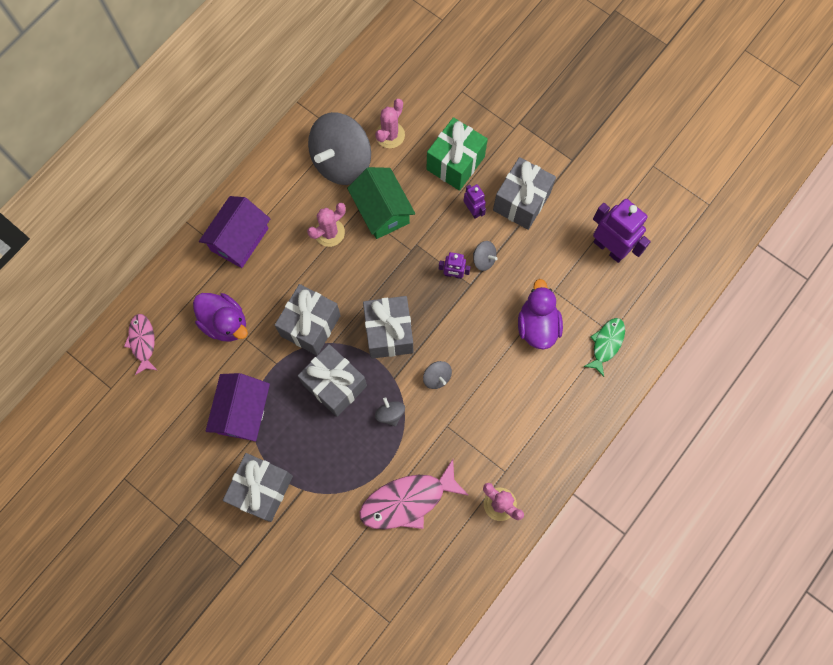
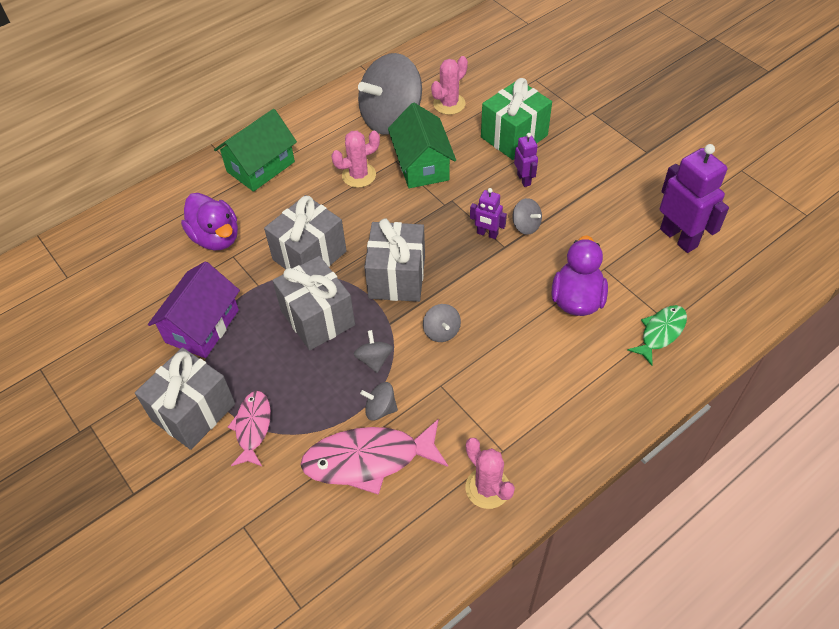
camera: 15 degrees right, 20 degrees down
pink fish [124,314,158,375] -> pink fish moved to [228,391,271,466]
purple house [199,196,270,268] -> green house [214,109,297,192]
grey gift [493,157,556,230] -> none
none -> grey spinning top [360,382,398,421]

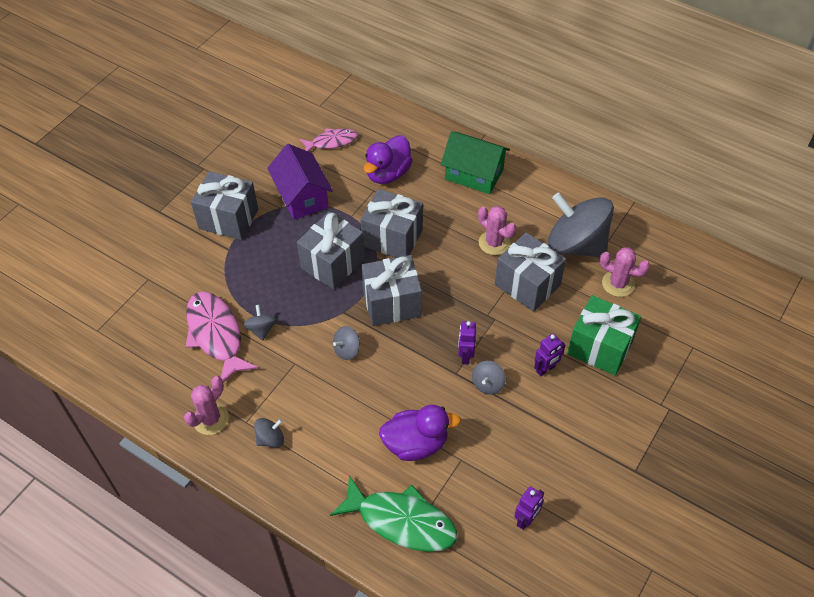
camera: 70 degrees right, 0 degrees up
purple house [148,261,240,358] -> purple house turned 60 degrees clockwise [267,144,333,220]
pink fish [228,391,271,466] -> pink fish moved to [300,128,358,152]
grey spinning top [353,330,393,373] -> grey spinning top moved to [254,418,284,448]
green house [388,103,456,189] -> grey gift [495,232,566,312]
green fish [627,305,687,366] -> green fish [330,475,457,552], size x1.68
purple robot [660,144,729,253] -> purple robot [514,486,544,530], size x0.52

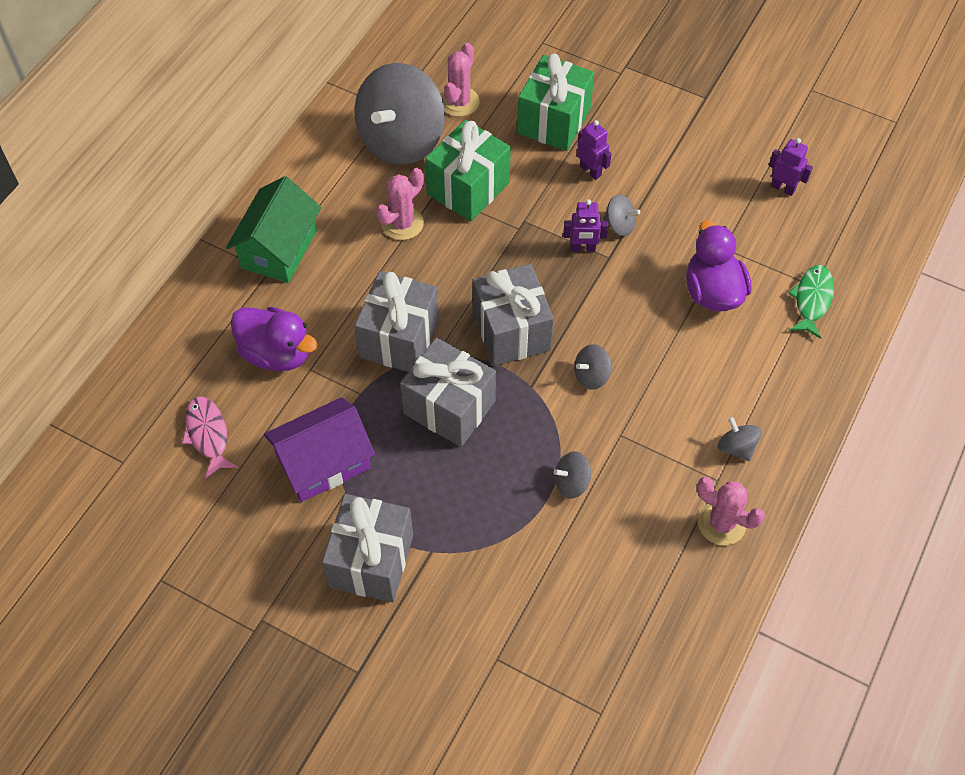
camera: 95 degrees left, 5 degrees up
pink fish [186,291,259,383] -> none
green fish [330,475,457,552] -> green fish [788,265,834,339], size x0.60
grey spinning top [333,326,360,360] -> grey spinning top turned 105 degrees clockwise [574,344,612,390]
grey gift [495,232,566,312] -> green gift [425,120,511,221]

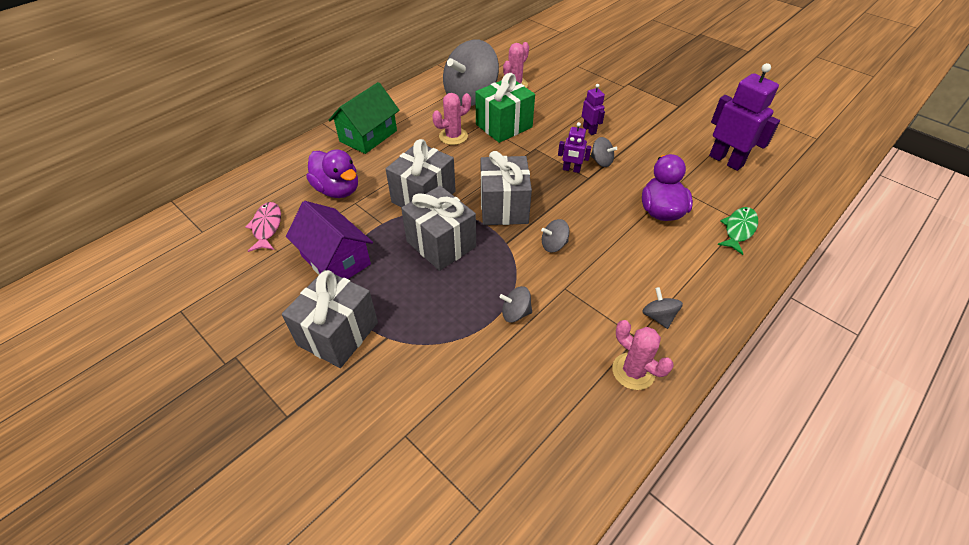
camera: 15 degrees right, 10 degrees down
purple house [264,397,375,502] -> purple house turned 60 degrees clockwise [286,201,373,279]
green gift [517,53,594,151] -> none
purple robot [769,138,813,196] -> purple robot [709,63,780,171], size x1.91

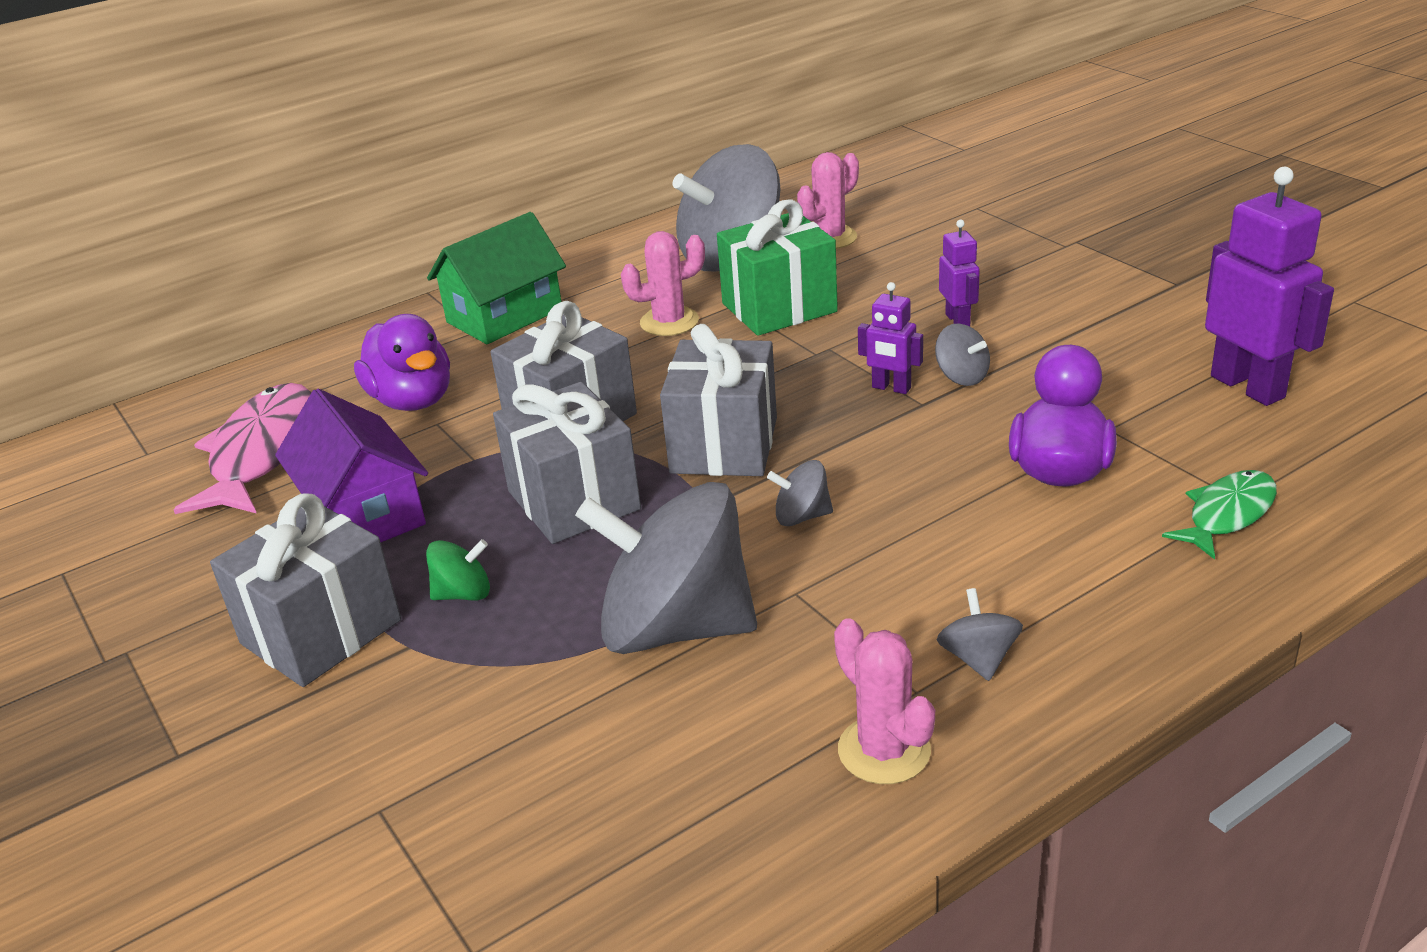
camera: 15 degrees right, 15 degrees down
pink fish [245,202,281,252] -> pink fish [173,383,312,514], size x1.68
grey spinning top [500,286,532,323] -> grey spinning top [575,482,757,654], size x2.43
none -> green spinning top [426,539,490,600]

